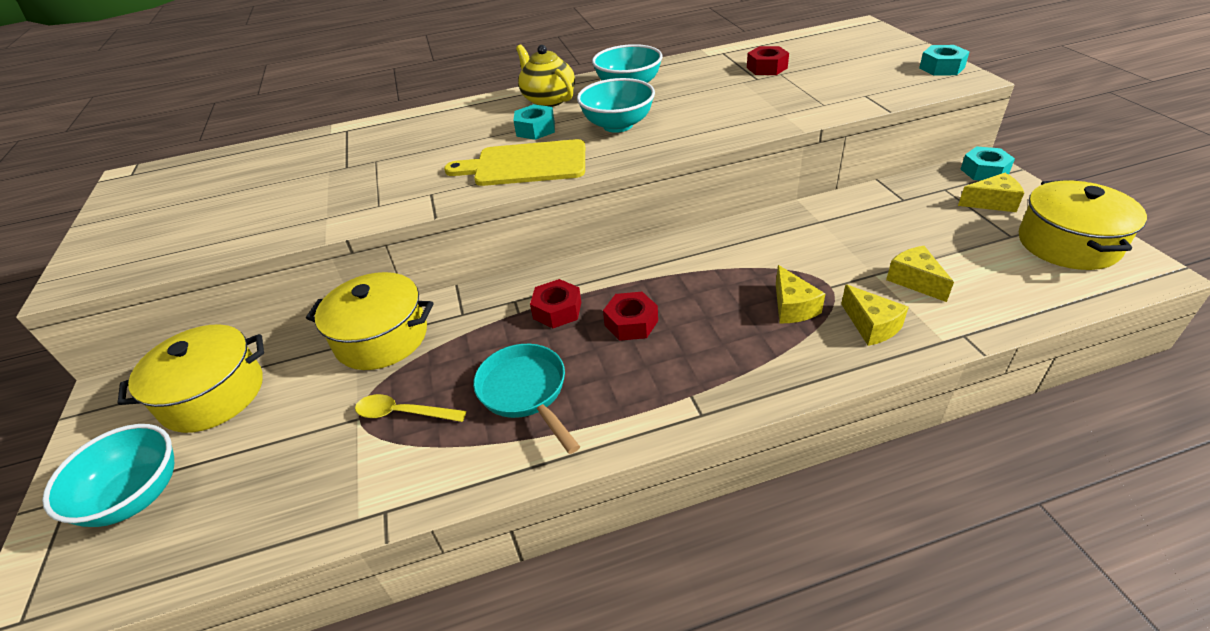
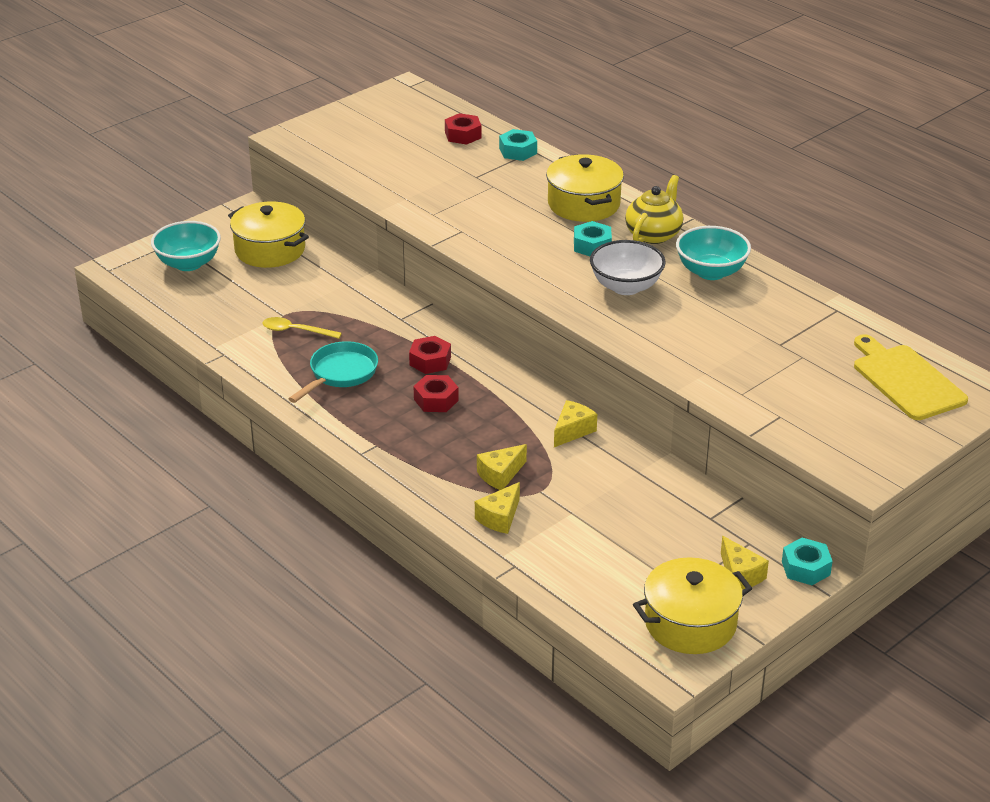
camera: 60 degrees right, 5 degrees down
yellow pot [306,272,433,370] -> yellow pot moved to [546,154,624,222]
yellow spoon [355,394,466,422] -> yellow spoon turned 60 degrees counterclockwise [262,317,342,339]
yellow cutting board [444,139,585,186] -> yellow cutting board moved to [854,334,968,420]
turquoise bowl [577,78,655,133] -> white bowl [590,240,666,295]
red nut [747,46,789,75] -> red nut moved to [445,113,481,145]
yellow cheese [886,246,954,302] -> yellow cheese moved to [554,400,597,447]
turquoise nut [919,45,970,75] -> turquoise nut moved to [499,129,537,161]

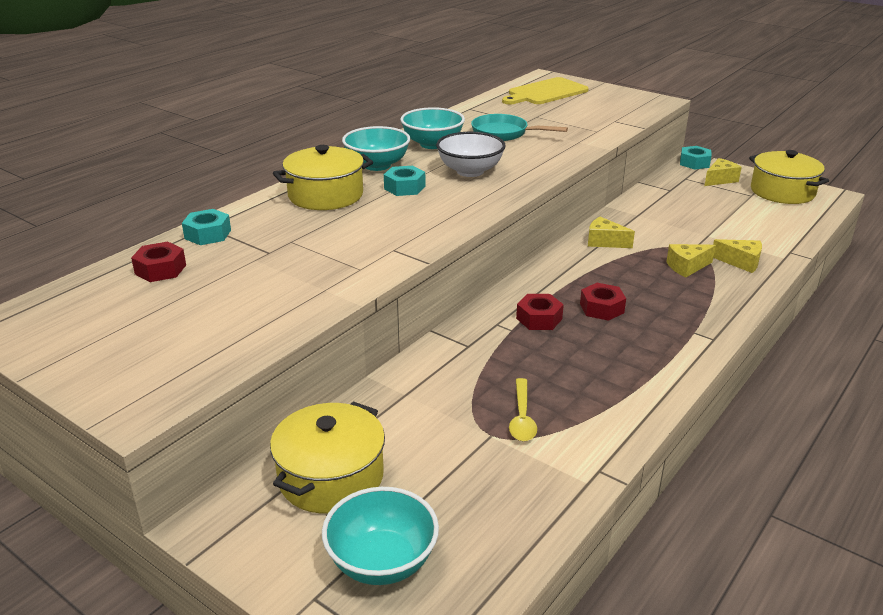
camera: 100 degrees left, 5 degrees down
turquoise pan [288,341,378,403] -> turquoise pan moved to [471,114,568,141]
yellow cheese [477,444,527,490] -> yellow cheese turned 120 degrees clockwise [666,244,716,278]
yellow teapot [625,175,683,244] -> turquoise bowl [342,126,410,171]

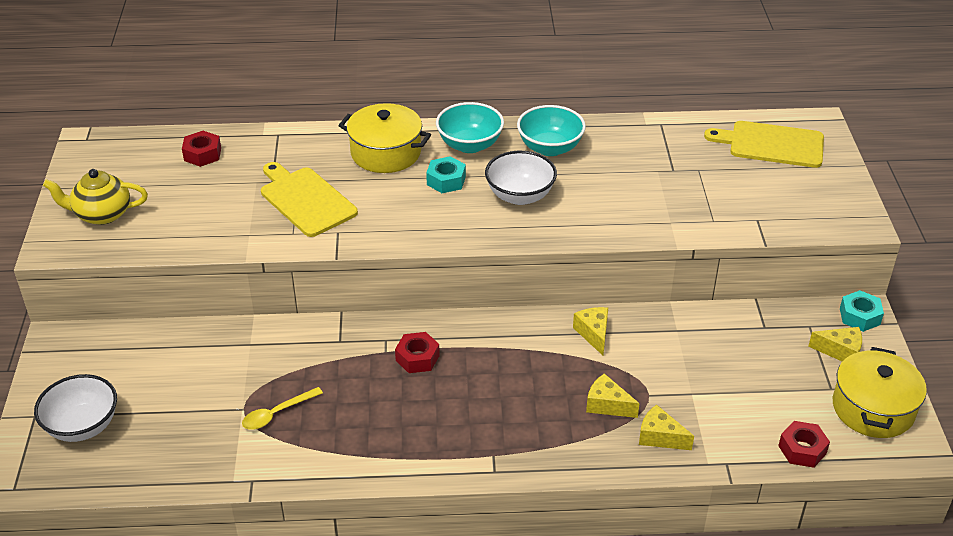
camera: 50 degrees right, 10 degrees up
turquoise nut [182,209,231,245] -> none
yellow pot [270,401,385,513] -> none
turquoise bowl [322,487,439,585] -> white bowl [34,374,117,442]
turquoise pan [471,114,568,141] -> none
red nut [580,283,626,321] -> red nut moved to [778,421,830,468]
yellow cheese [713,239,762,273] -> yellow cheese turned 135 degrees clockwise [639,405,694,450]
none -> yellow teapot [43,169,148,225]
none -> yellow cutting board [261,162,358,237]

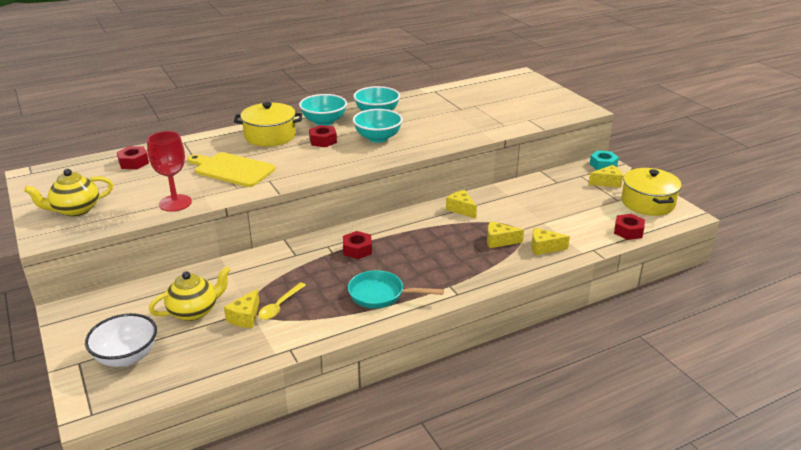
camera: 25 degrees left, 10 degrees down
turquoise nut [426,156,466,193] -> red nut [309,125,337,147]
white bowl [485,151,557,205] -> turquoise bowl [353,109,403,143]
yellow cutting board [704,121,824,168] -> none
none -> red goblet [147,131,192,212]
none -> yellow teapot [149,266,231,321]
none -> yellow cheese [224,289,259,328]
none -> turquoise pan [348,270,444,308]

